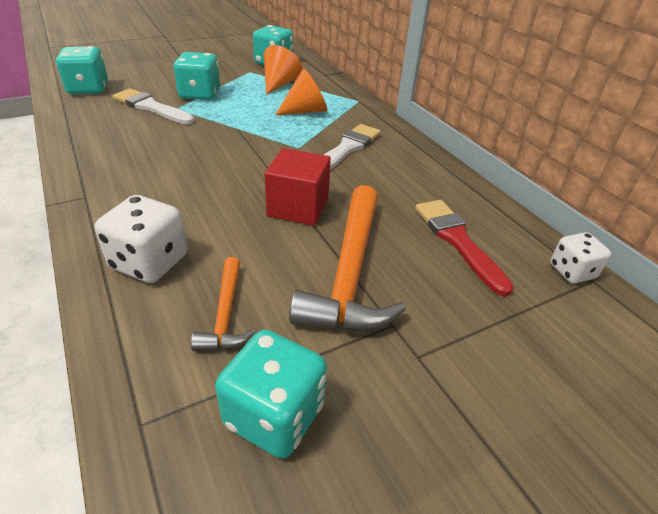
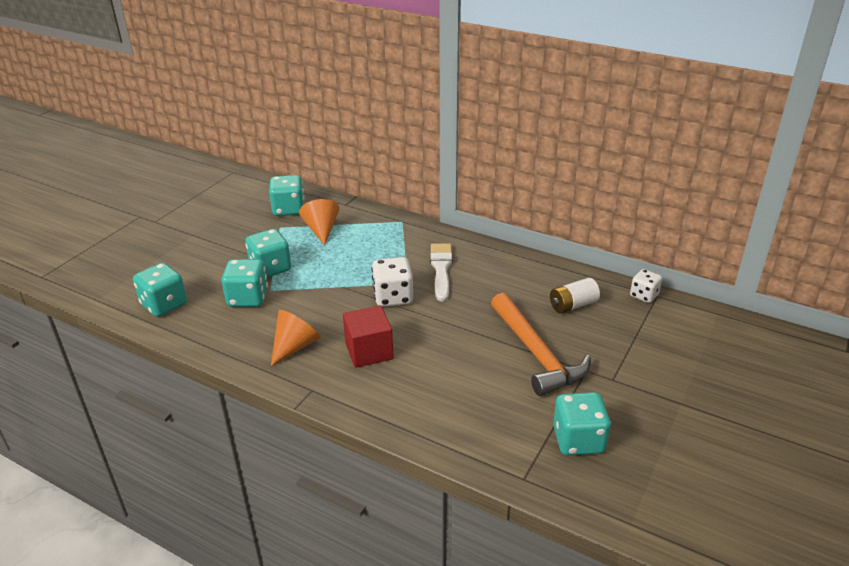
camera: 30 degrees left, 5 degrees down
white dice [94,195,188,283] -> white dice moved to [372,257,413,307]
white brush [113,88,194,125] -> turquoise dice [222,259,268,307]
orange hammer [191,257,256,351] -> none
red cube [265,148,331,226] -> red cube moved to [343,305,394,368]
orange cone [275,68,328,115] -> orange cone moved to [271,310,320,366]
red brush [415,200,514,297] -> white battery [550,278,600,313]

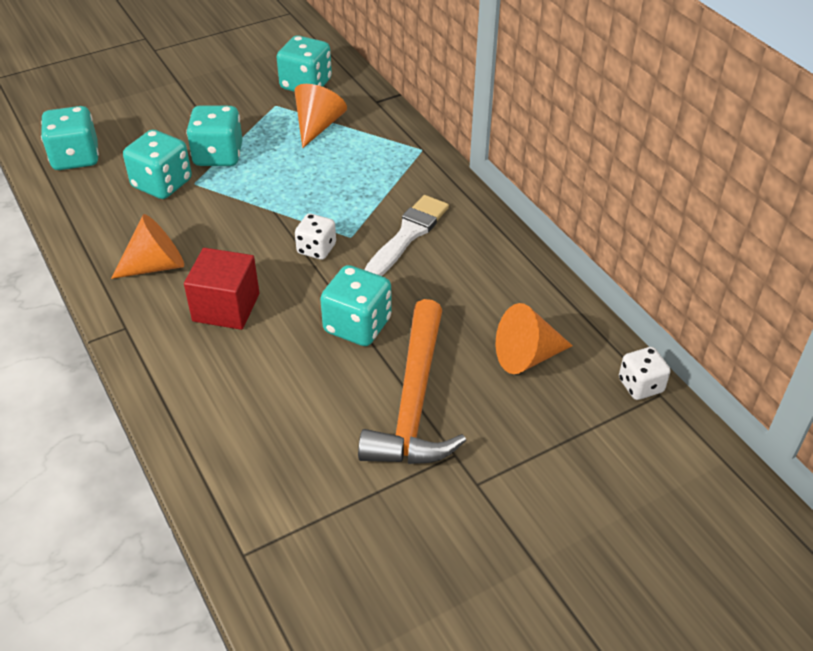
camera: 30 degrees right, 10 degrees up
white dice [372,257,413,307] -> white dice [295,213,336,260], size x0.63
white battery [550,278,600,313] -> orange cone [496,303,573,374]
turquoise dice [553,392,611,455] -> turquoise dice moved to [320,265,392,346]

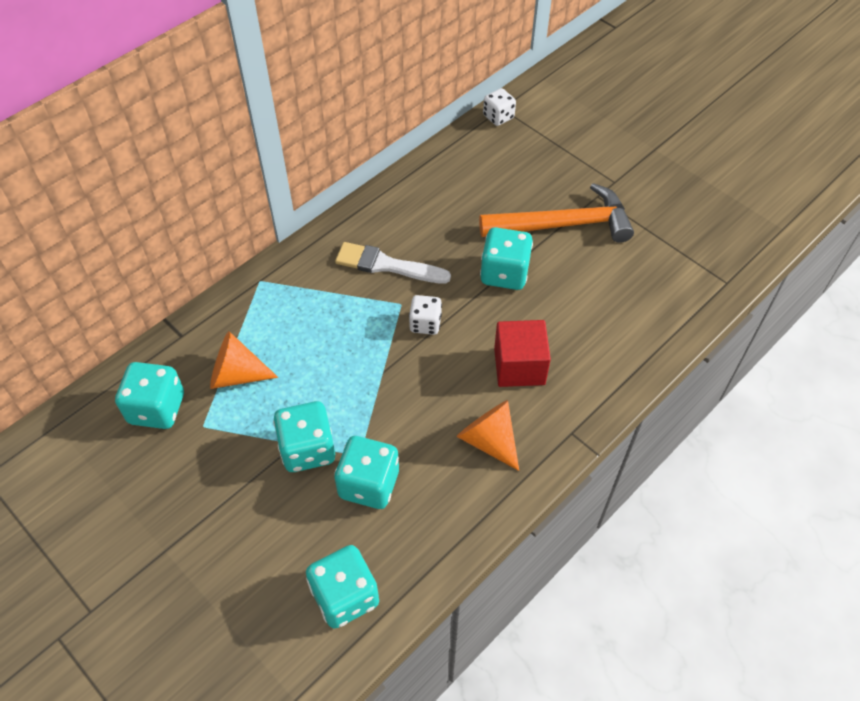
camera: 105 degrees left, 10 degrees up
orange cone [496,303,573,374] -> none

